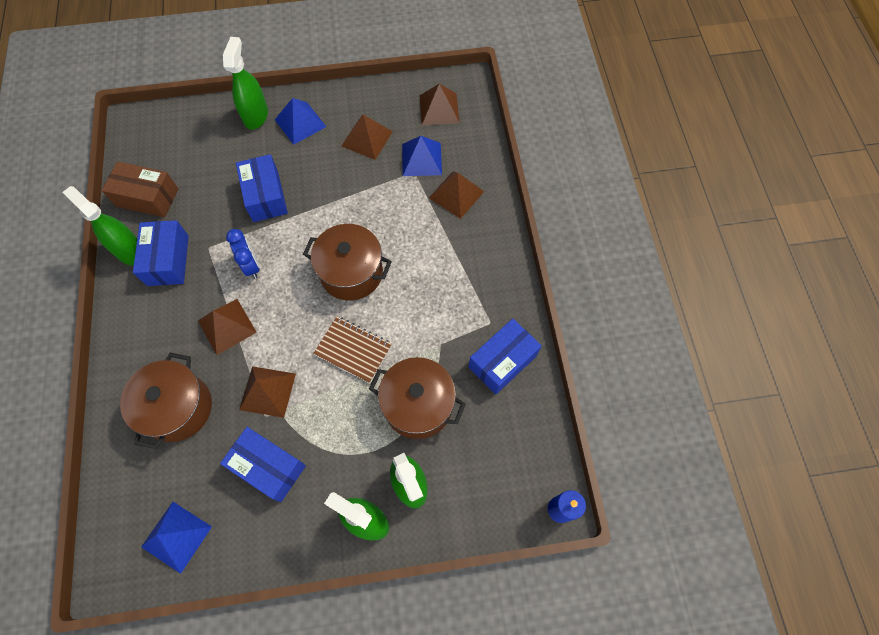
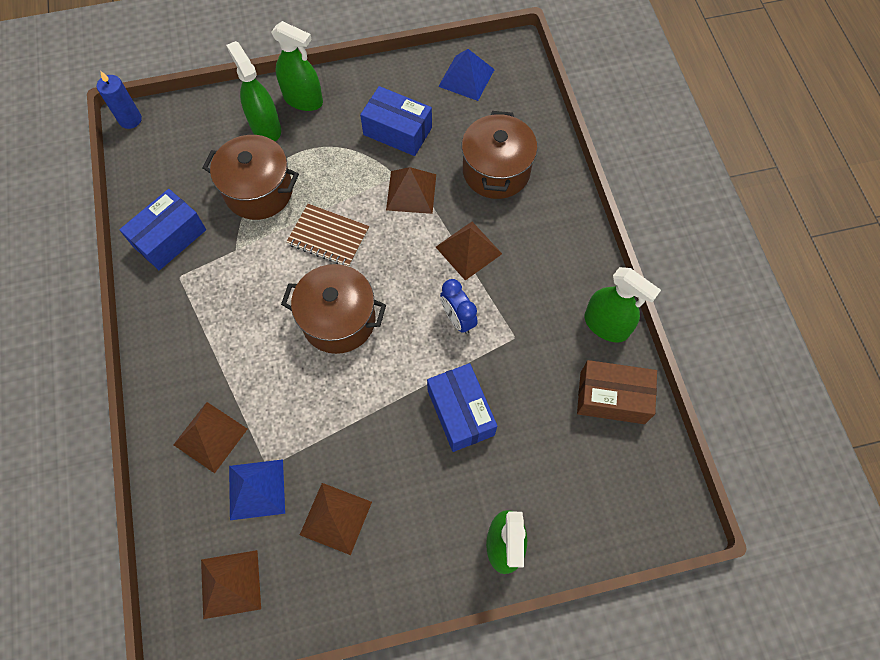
camera: 175 degrees right, 0 degrees up
blue box [133,220,189,286] -> none
blue pyramid [275,98,326,145] -> none

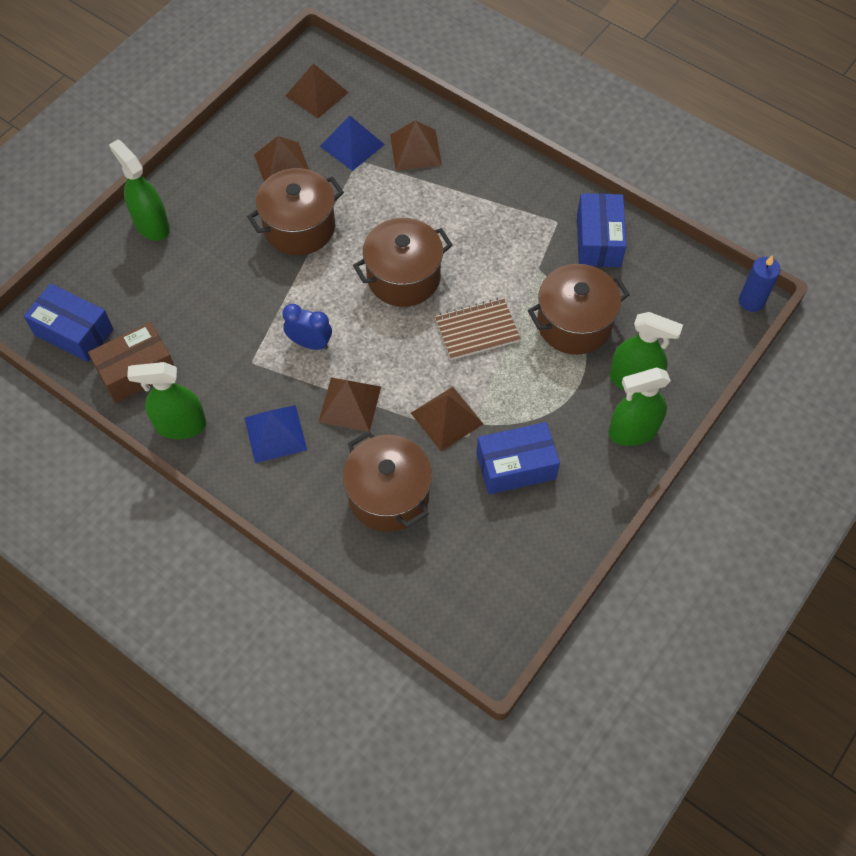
camera: 140 degrees right, 5 degrees down
blue box [427,363,497,452] -> blue box moved to [24,283,114,362]
blue pyramid [438,49,495,101] -> blue pyramid moved to [244,405,307,463]
none -> brown pot [247,168,344,255]

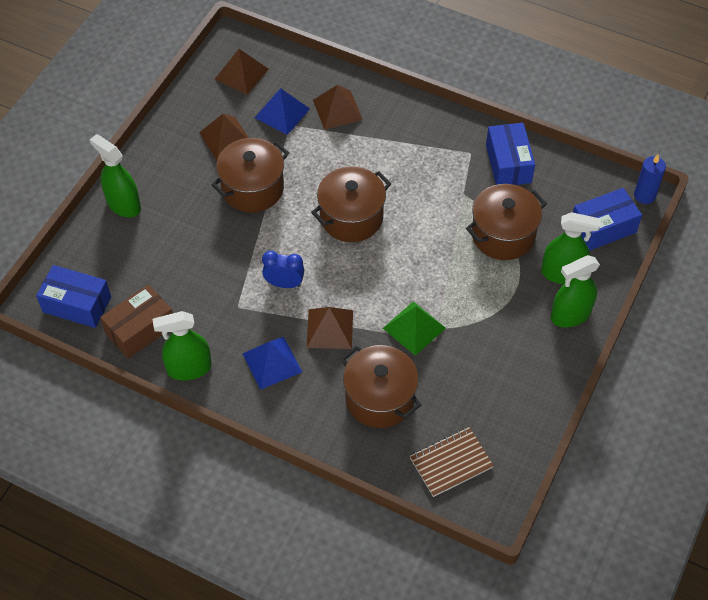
camera: 10 degrees left, 5 degrees down
brown pyramid [411,387,483,451] -> green pyramid [383,301,446,356]
brown notebook [435,298,521,360] -> brown notebook moved to [410,427,494,497]
blue box [477,422,560,494] -> blue box moved to [573,188,642,251]

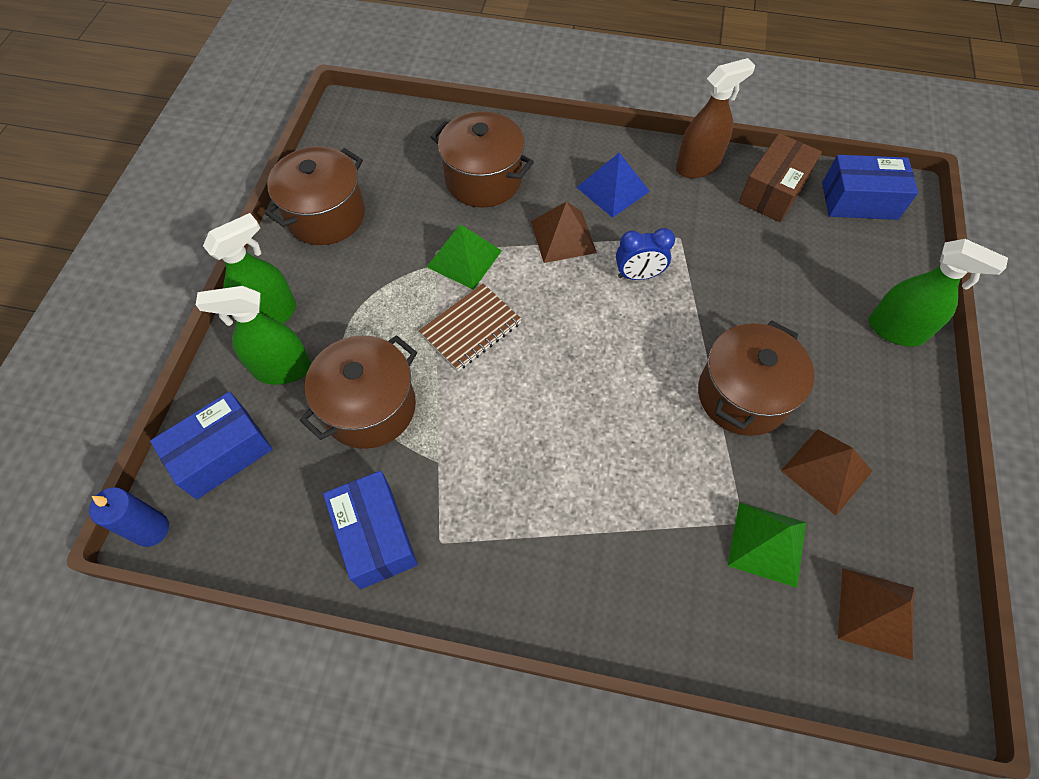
camera: 165 degrees right, 5 degrees up
green spray bottle [152,311,212,380] -> brown spray bottle [676,58,755,178]
blue pyramid [255,88,310,135] -> green pyramid [728,502,806,588]
brown pot [311,166,391,242] -> brown pot moved to [265,147,365,245]
brown pyramid [313,85,363,130] -> none
brown notebook [410,427,494,497] -> brown notebook moved to [419,284,522,371]

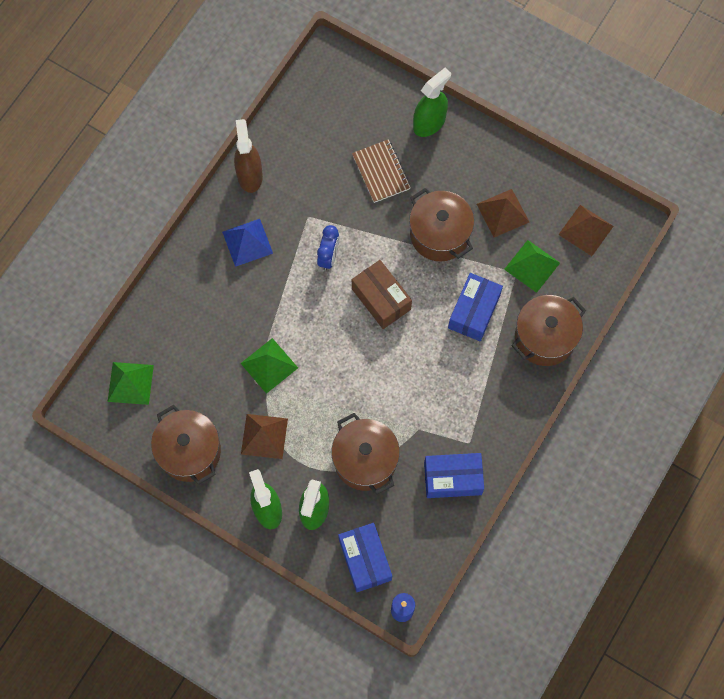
camera: 70 degrees left, 10 degrees up
brown notebook [419,284,522,371] -> brown notebook moved to [352,139,411,203]
brown pot [431,111,534,207] -> brown pot moved to [512,295,586,366]
brown pyramid [531,201,597,263] -> brown pyramid moved to [241,414,288,459]
brown box [739,133,822,222] -> brown box moved to [352,260,412,329]
blue box [822,155,918,220] -> blue box moved to [448,273,503,341]
none -> green pyramid [108,362,154,405]

